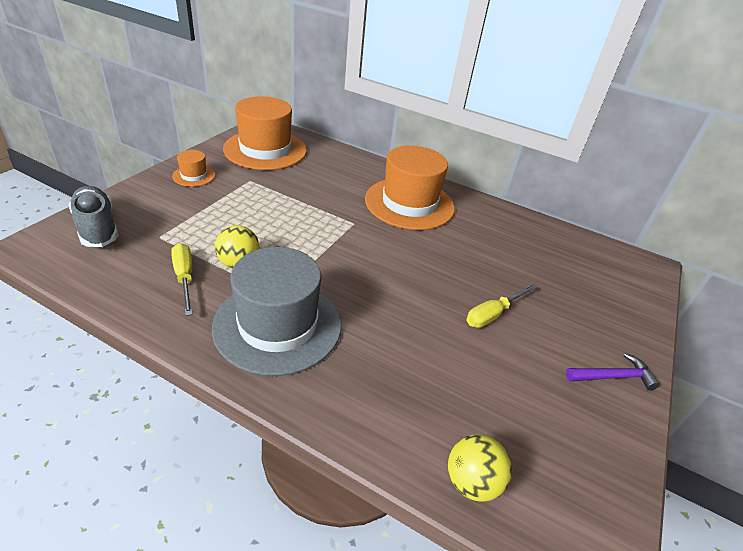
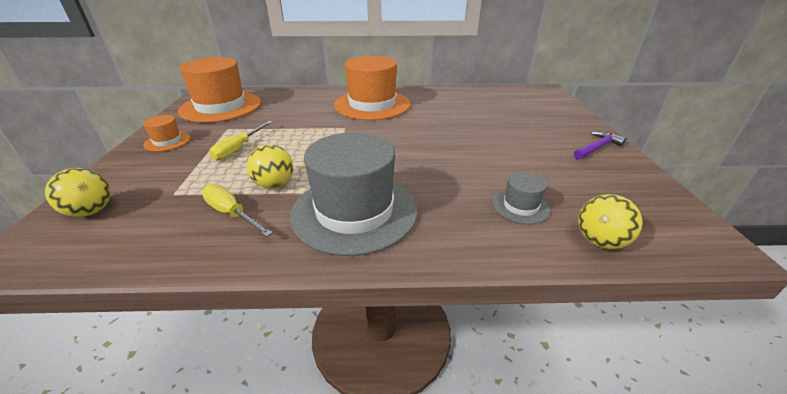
camera: 25 degrees left, 5 degrees down
grey shoe [69,186,119,247] -> yellow ball [45,168,110,217]
yellow screwdriver [466,284,538,328] -> yellow screwdriver moved to [209,121,272,161]
none -> grey hat [492,172,550,224]

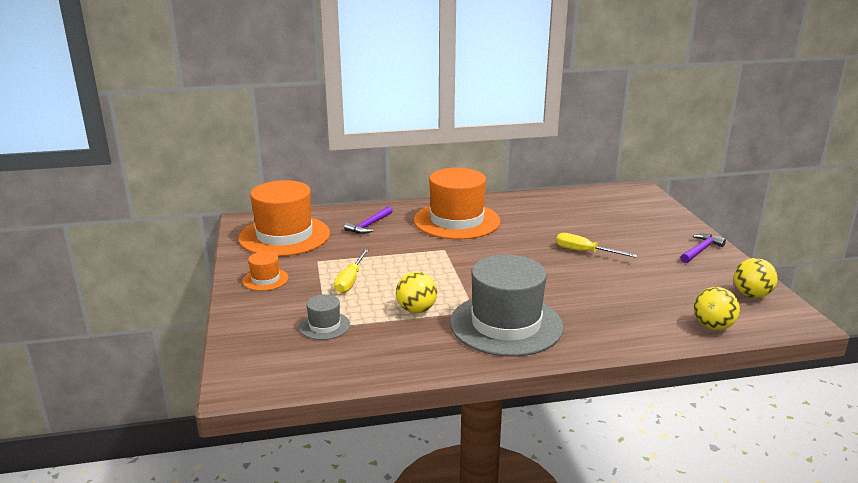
camera: 10 degrees left, 10 degrees down
yellow ball [45,168,110,217] -> yellow ball moved to [734,258,777,298]
yellow screwdriver [202,184,272,237] -> yellow screwdriver moved to [556,233,637,258]
grey hat [492,172,550,224] -> grey hat moved to [299,294,350,340]
none -> purple hammer [344,206,393,234]

